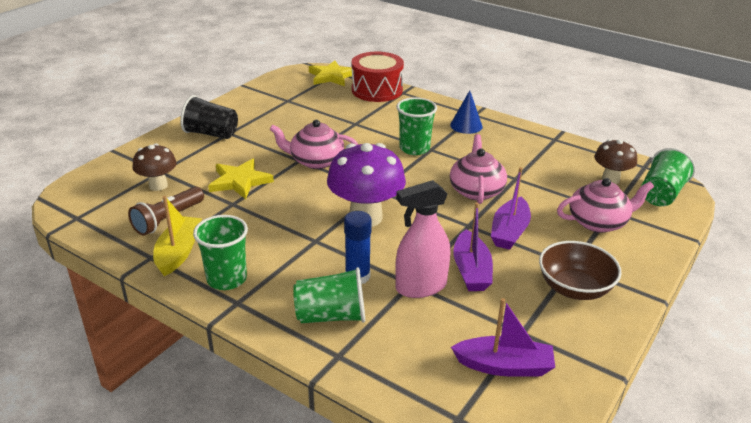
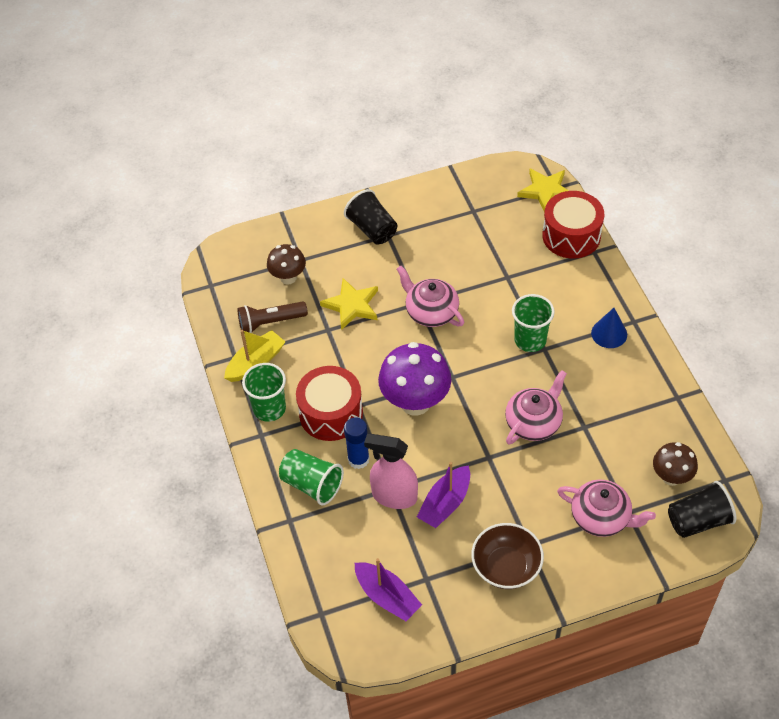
camera: 40 degrees right, 20 degrees up
purple boat [491,167,531,250] -> none
green cup [641,148,696,206] -> black cup [668,481,736,538]
none -> red drum [296,366,363,441]

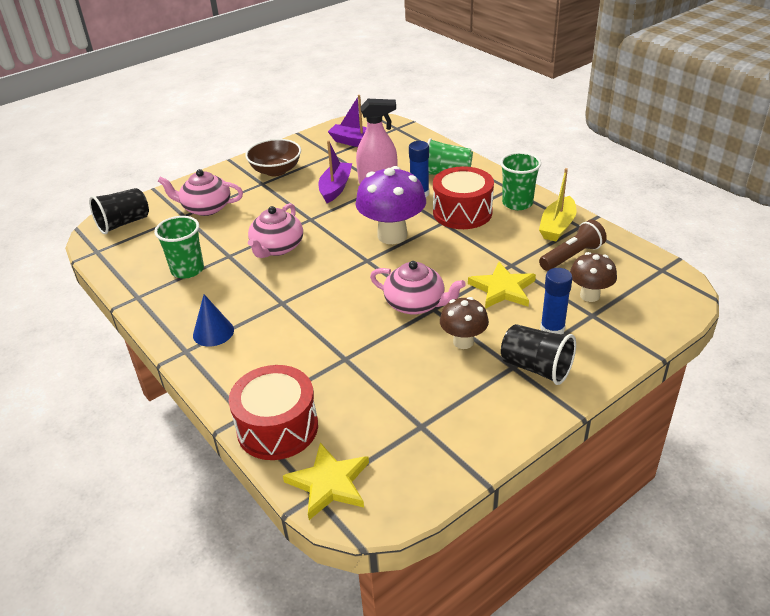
camera: 160 degrees right, 15 degrees down
green cup [512,294,555,352] -> green cup moved to [154,216,204,279]
brown mushroom [653,442,698,486] -> brown mushroom moved to [440,297,489,349]
none -> blue glue stick [540,268,572,334]

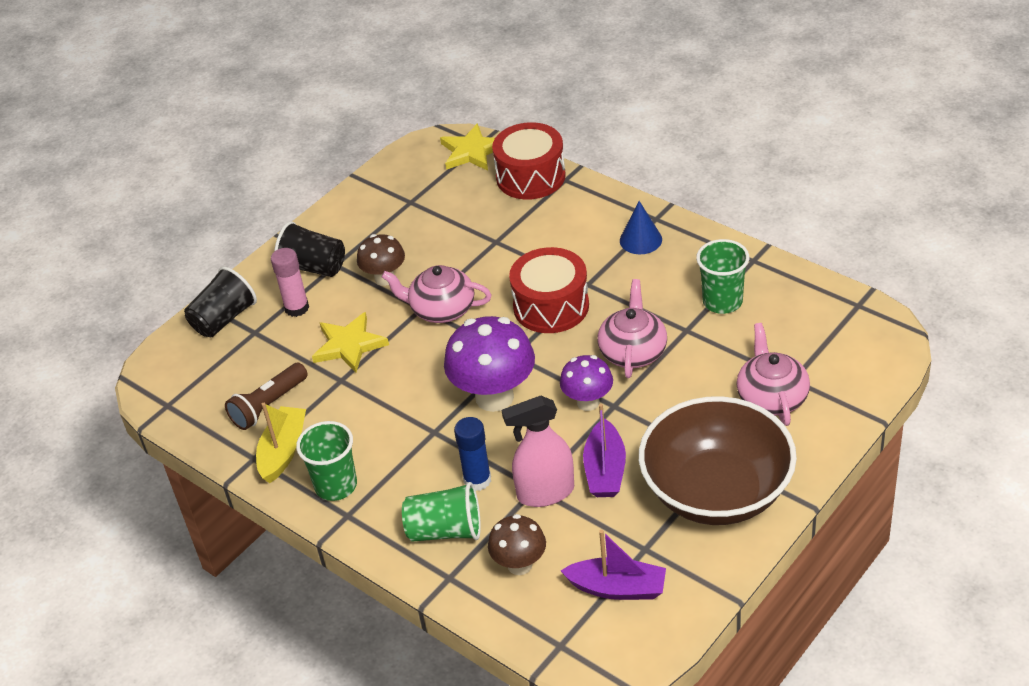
camera: 170 degrees right, 5 degrees up
black cup [89,188,149,234] -> black cup moved to [184,267,257,337]
pink teapot [158,169,243,216] -> pink teapot turned 90 degrees counterclockwise [737,323,810,426]
brown bowl [245,139,301,176] -> brown bowl [639,396,797,525], size x1.74
red drum [433,166,494,229] -> red drum moved to [509,247,589,333]
blue glue stick [540,268,572,334] -> pink glue stick [271,248,309,317]
brown mushroom [570,252,617,302] -> brown mushroom moved to [488,514,546,575]
none -> purple mushroom [560,355,613,411]

